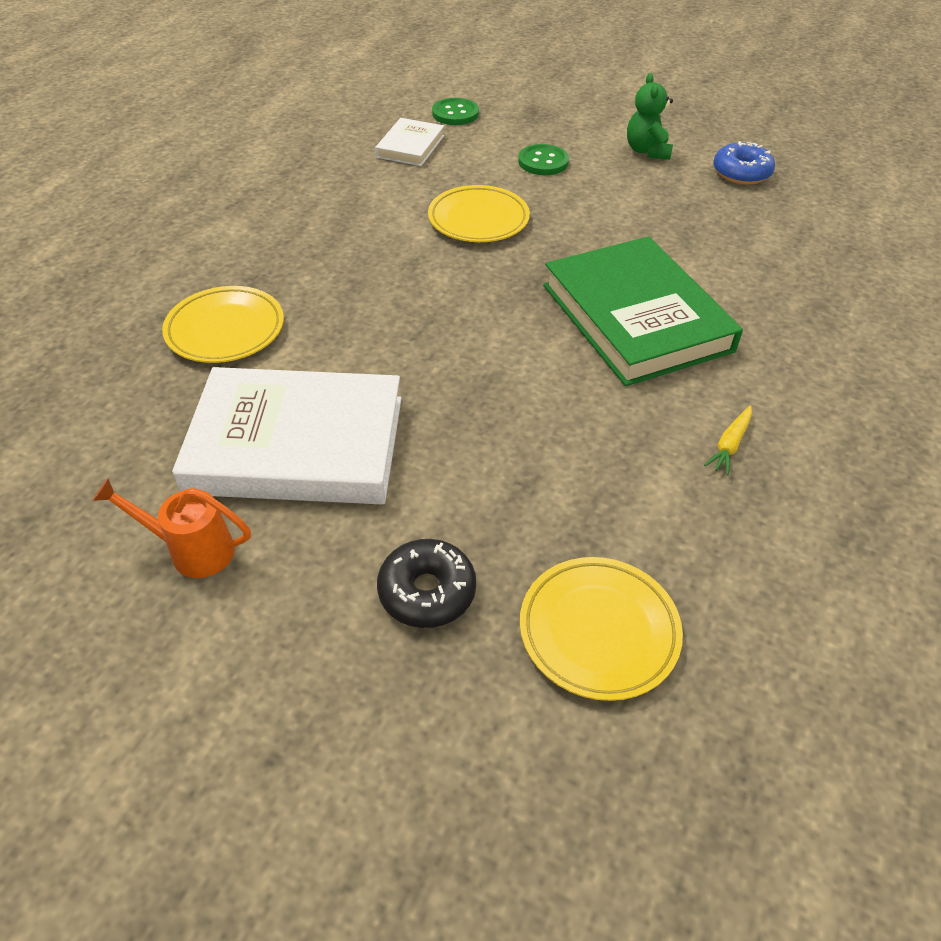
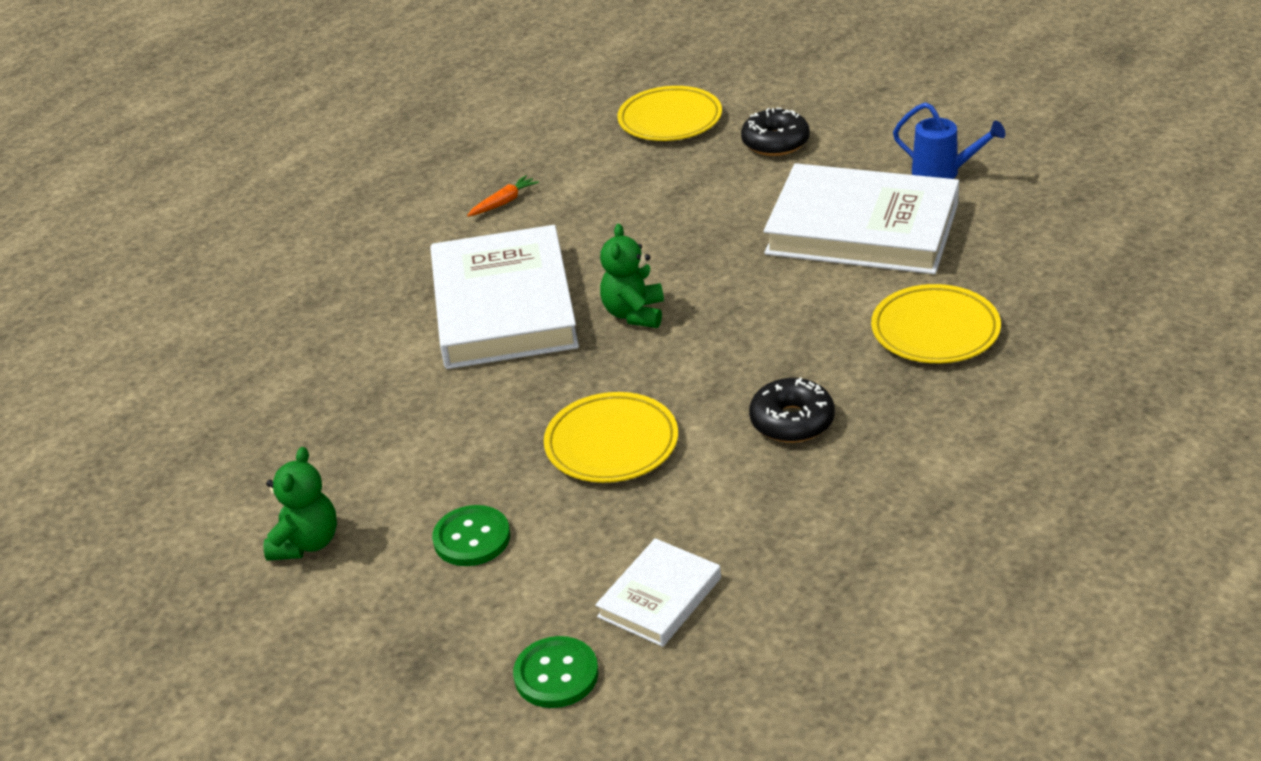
camera: 160 degrees left, 10 degrees down
orange watering can [92,478,251,578] -> blue watering can [893,102,1006,179]
green book [543,236,743,386] -> white book [430,225,579,369]
yellow carrot [704,406,752,475] -> orange carrot [467,175,539,217]
blue donut [713,141,775,185] -> none
none -> green teddy bear [600,224,664,328]
none -> black donut [749,378,835,443]

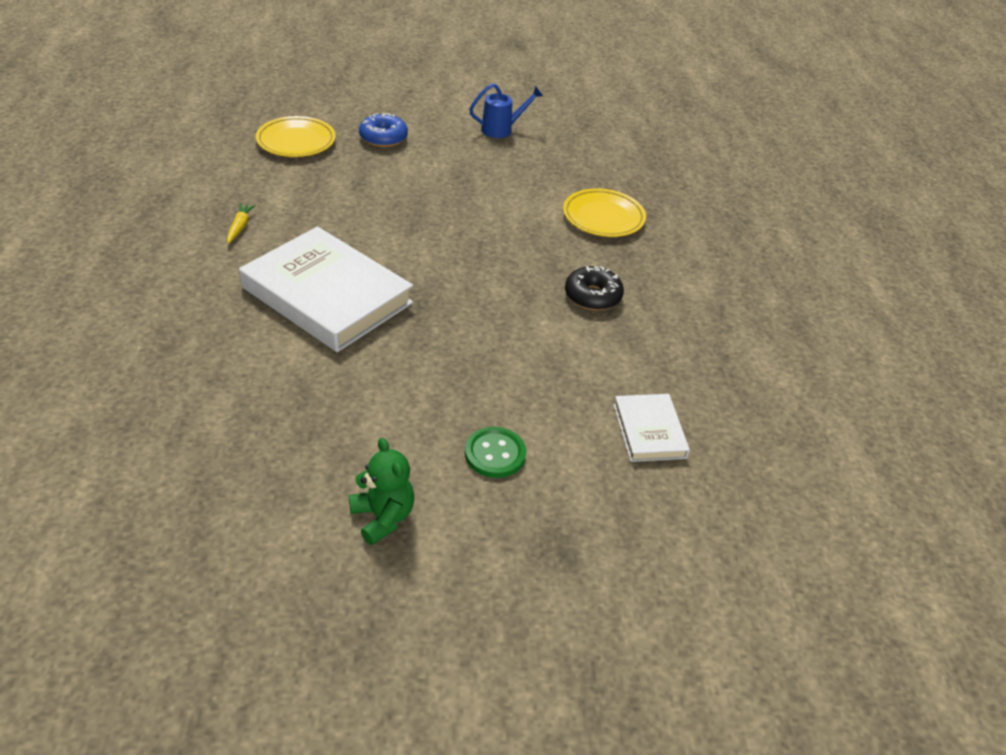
camera: 50 degrees left, 5 degrees up
orange carrot [467,175,539,217] -> yellow carrot [227,203,256,244]
green button [513,636,599,708] -> none
yellow plate [544,392,678,483] -> none
green teddy bear [600,224,664,328] -> none
black donut [741,108,810,156] -> blue donut [359,113,408,147]
white book [763,163,959,274] -> none

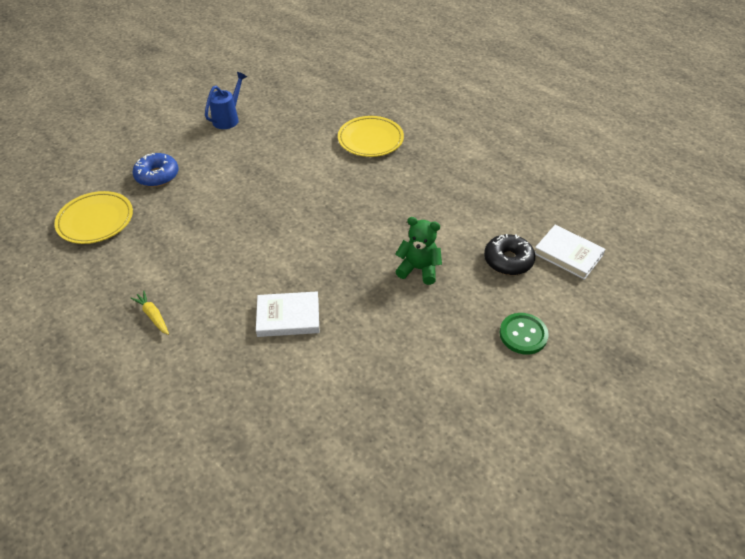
camera: 40 degrees left, 5 degrees up
white book [239,227,413,352] -> white book [256,291,319,337], size x0.49
green teddy bear [349,438,414,545] -> green teddy bear moved to [395,217,442,285]
black donut [565,266,624,311] -> black donut moved to [484,234,535,275]

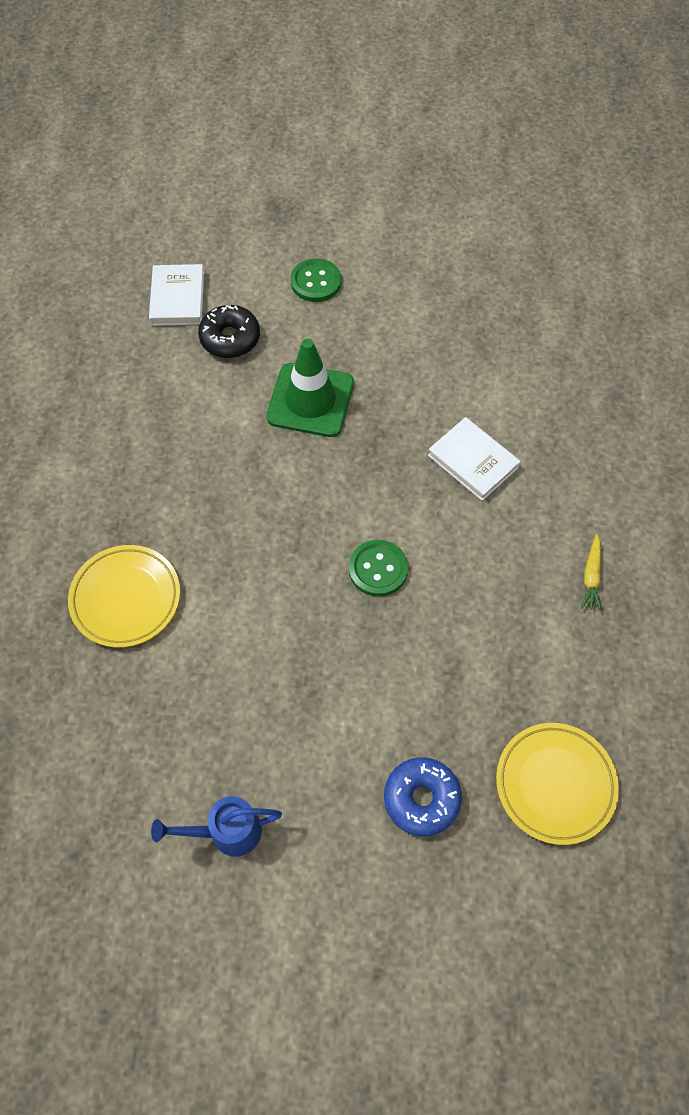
camera: 130 degrees left, 15 degrees up
green teddy bear [395,217,442,285] -> green traffic cone [266,339,354,437]
none -> green button [349,540,408,597]

